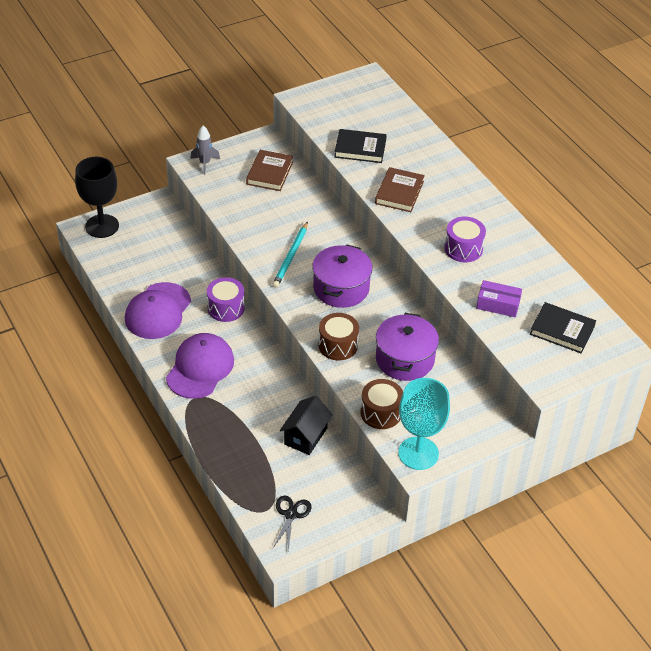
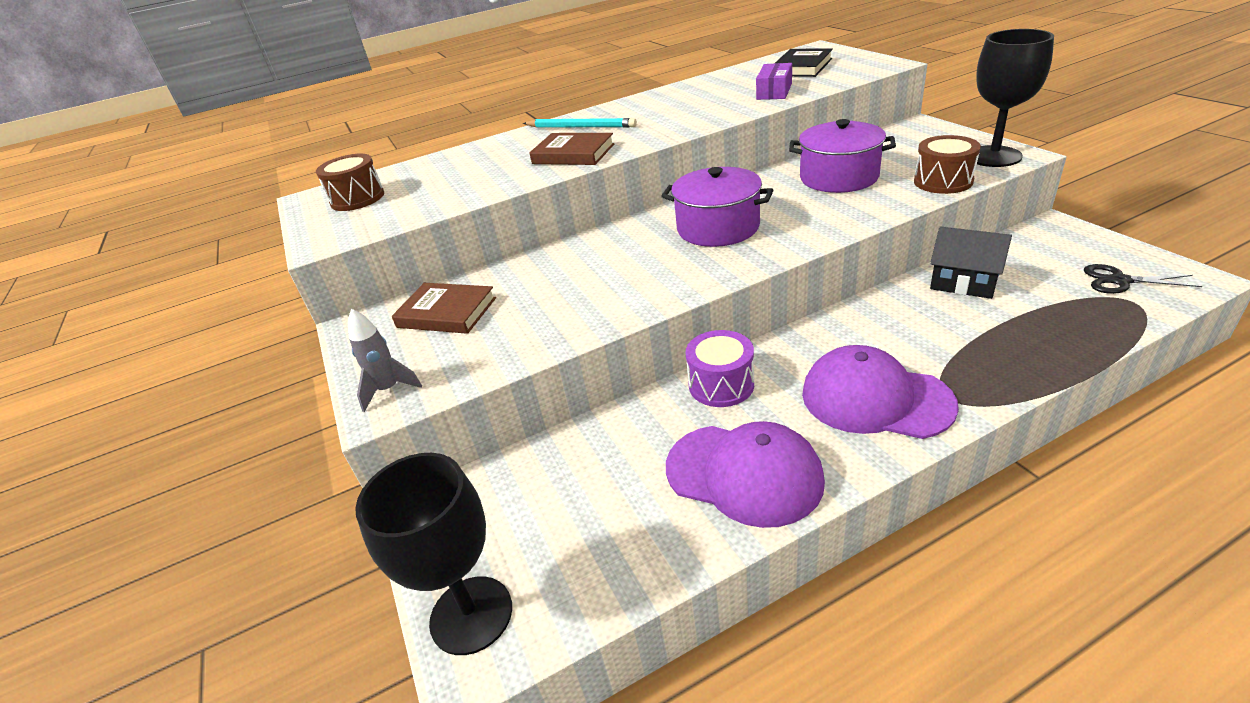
camera: 80 degrees left, 10 degrees down
turquoise pencil [272,222,308,288] -> turquoise pencil moved to [523,118,637,128]
brown drum [318,313,359,361] -> brown drum moved to [316,154,384,211]
black book [334,129,387,163] -> none
turquoise goblet [398,378,450,470] -> black goblet [976,29,1054,167]
purple drum [444,217,486,262] -> none

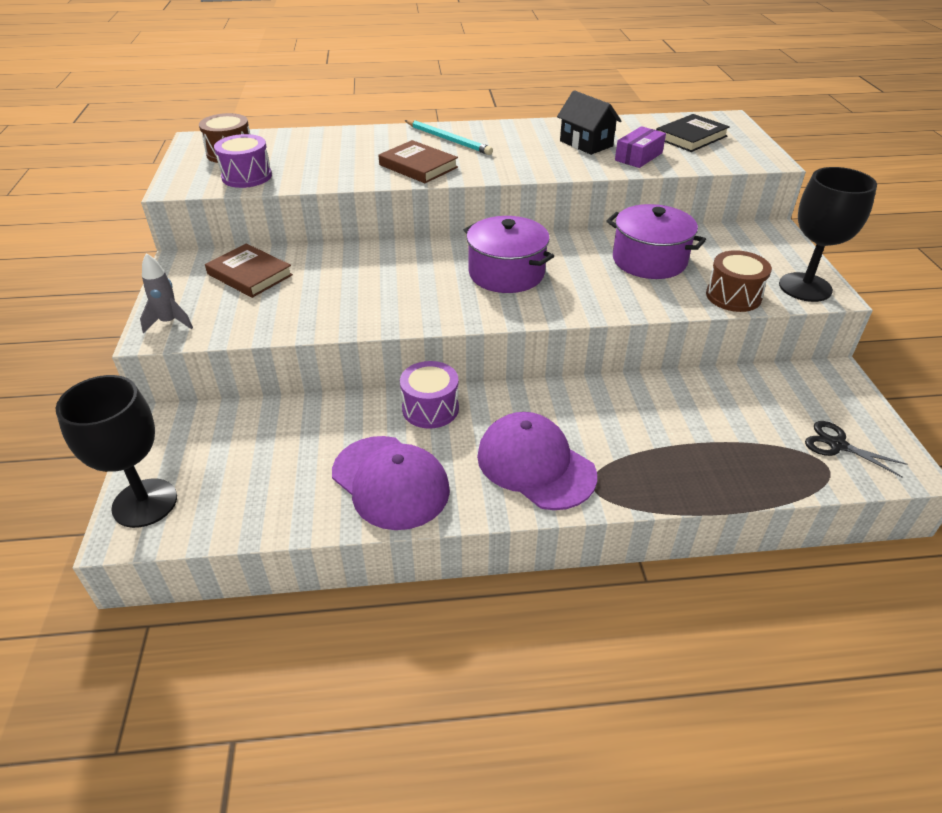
camera: 15 degrees right, 5 degrees up
black house [930,227,1012,299] -> black house moved to [557,90,621,155]
none -> purple drum [214,134,272,188]

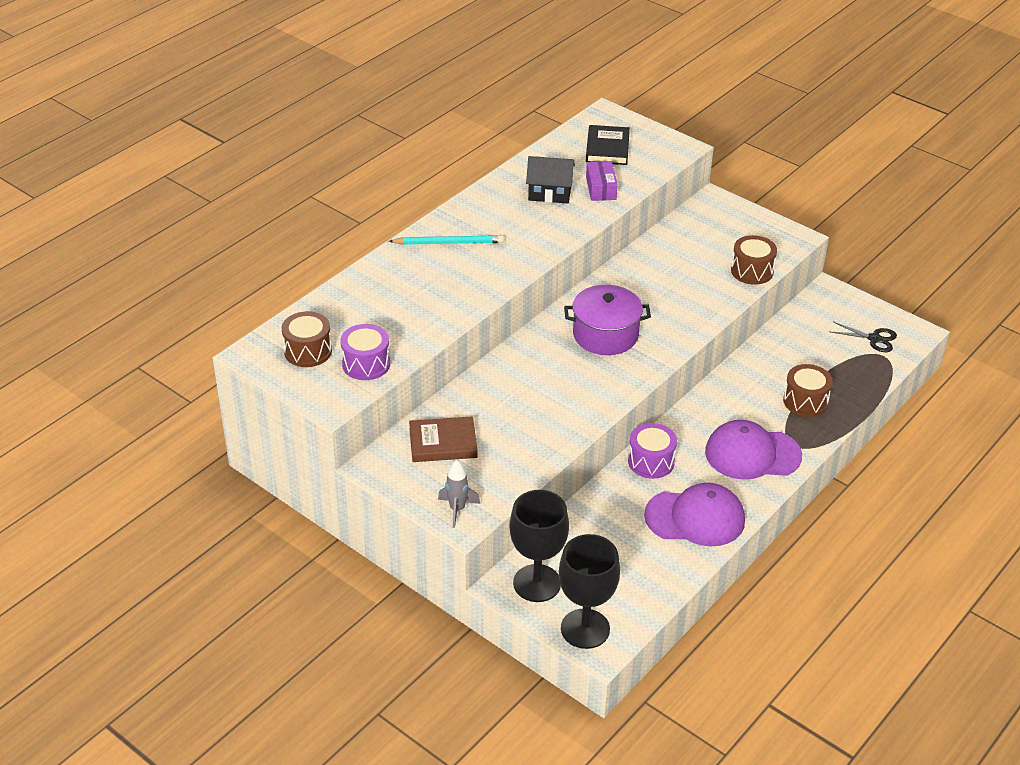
camera: 45 degrees left, 0 degrees up
brown book [379,140,458,183] -> none
purple pot [606,204,706,279] -> none
black goblet [779,167,877,302] -> black goblet moved to [509,490,569,602]
black scissors [805,421,908,478] -> black scissors turned 150 degrees counterclockwise [831,322,897,352]
none -> brown drum [783,364,833,417]

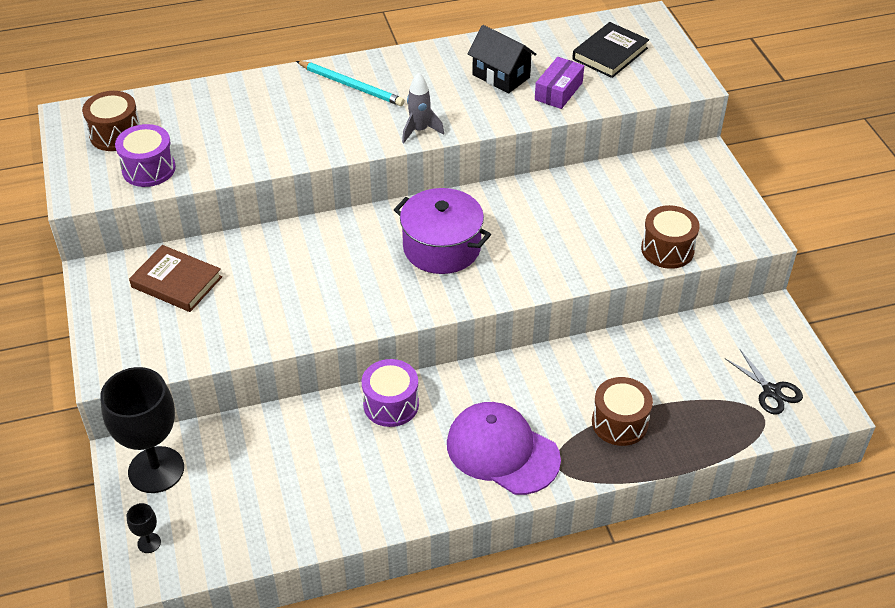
camera: 35 degrees right, 5 degrees up
grey rocket [438,460,480,528] -> grey rocket moved to [402,72,444,143]
black goblet [559,534,620,649] -> black goblet [127,503,161,553], size x0.40
purple cap [644,483,745,546] -> none

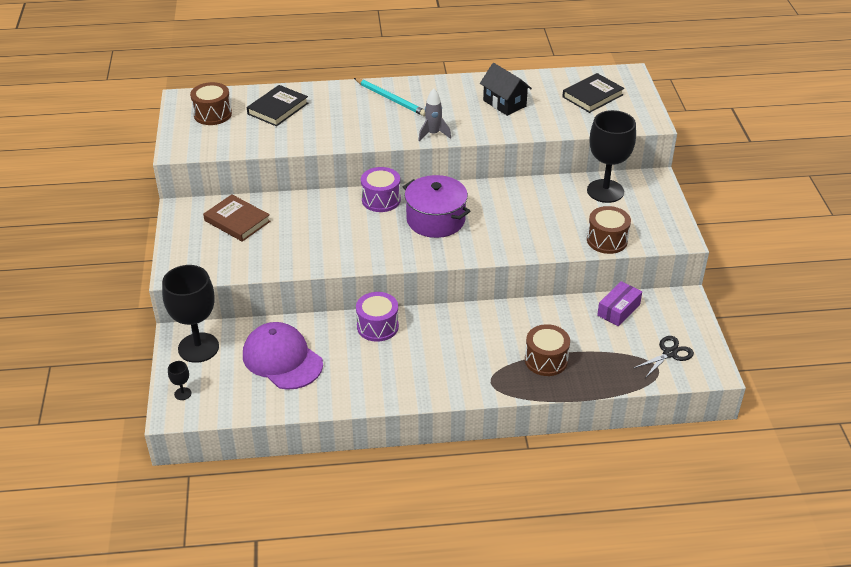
camera: 10 degrees right, 5 degrees down
purple drum [115,124,176,187] -> purple drum moved to [361,167,401,212]
purple cap [447,402,561,495] -> purple cap moved to [243,322,323,390]
purple box [535,57,584,109] -> purple box moved to [597,281,642,326]
black scissors [725,349,803,415] -> black scissors turned 105 degrees counterclockwise [634,336,694,378]
none -> black book [247,85,308,126]
none -> black goblet [587,110,636,203]

